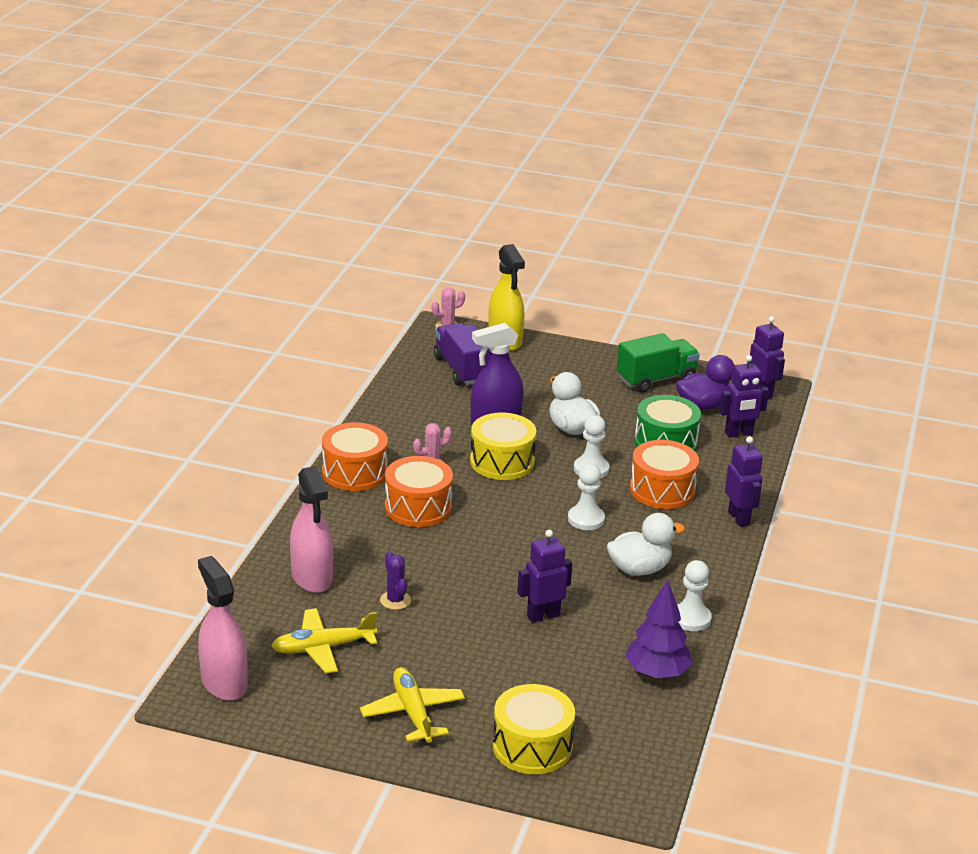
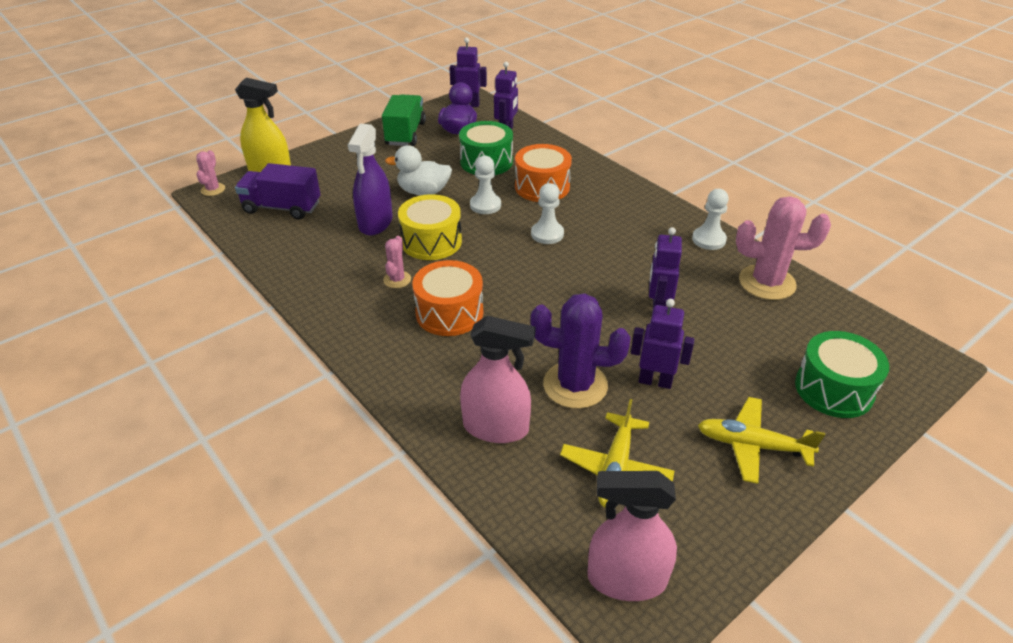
camera: 55 degrees left, 10 degrees up
orange drum [322,422,388,491] -> none
purple cactus [380,552,411,610] -> purple cactus [531,293,631,409], size x2.00
yellow drum [493,684,575,774] -> green drum [795,331,889,418]
white duck [607,513,685,576] -> none
purple tree [625,580,692,678] -> pink cactus [736,196,831,300]
purple robot [725,436,763,527] -> purple robot moved to [631,299,695,389]

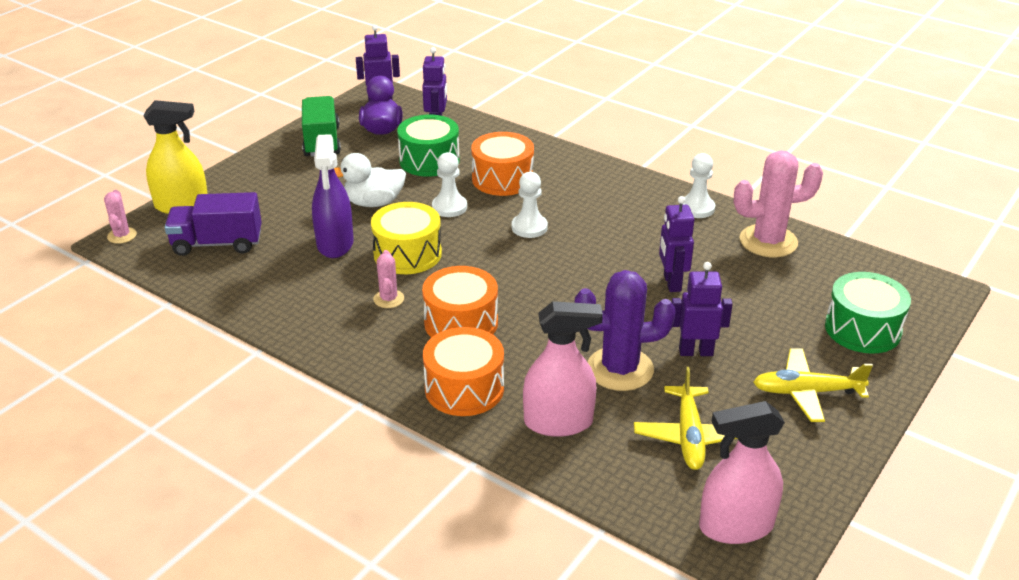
camera: 15 degrees left, 5 degrees down
none -> orange drum [423,327,504,416]

